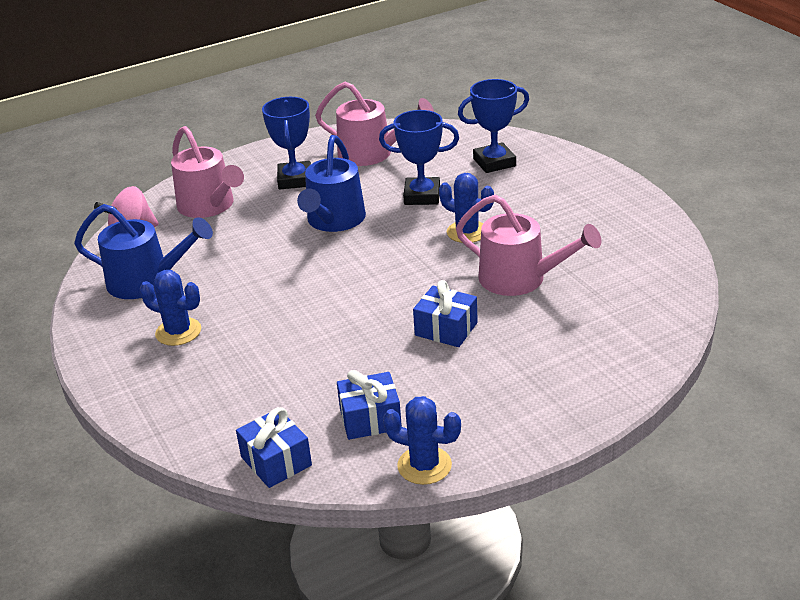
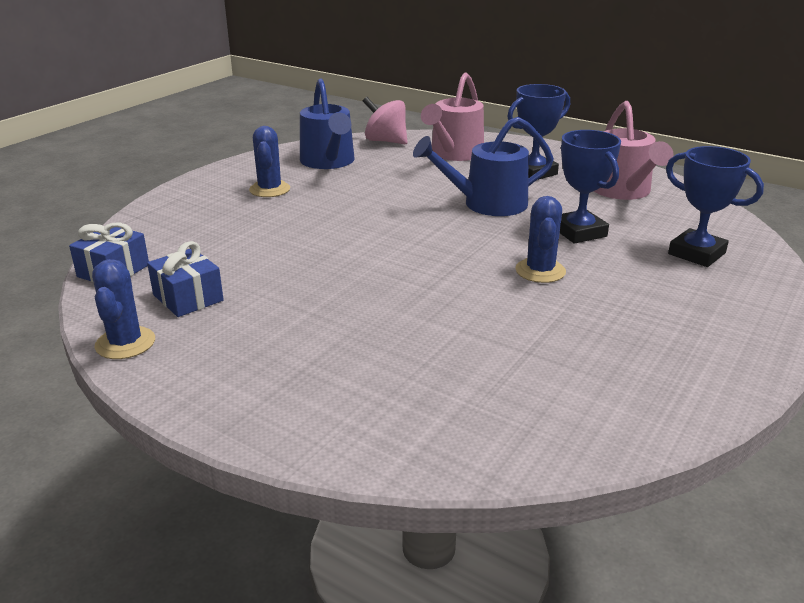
camera: 60 degrees right, 5 degrees down
blue gift [413,280,478,347] -> none
pink watering can [456,195,602,296] -> none

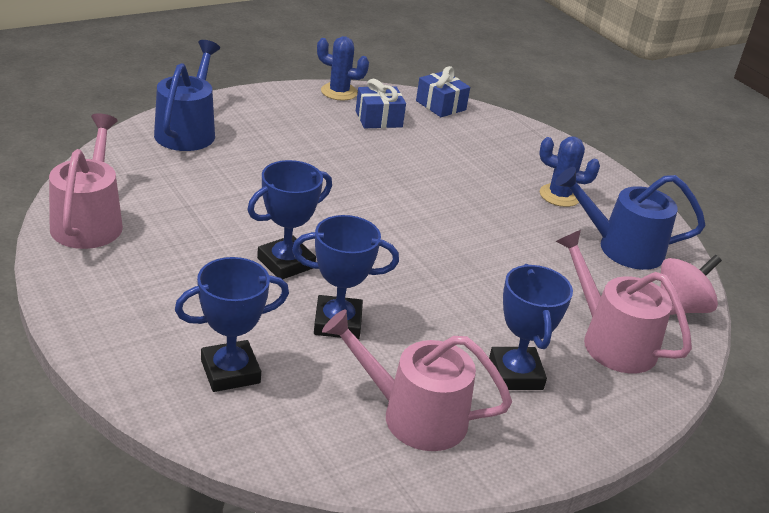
camera: 110 degrees right, 5 degrees up
blue watering can [413,117,554,216] -> blue watering can moved to [154,40,220,151]
blue cactus [515,196,566,283] -> blue trophy [247,160,332,279]
none -> pink watering can [49,113,123,249]

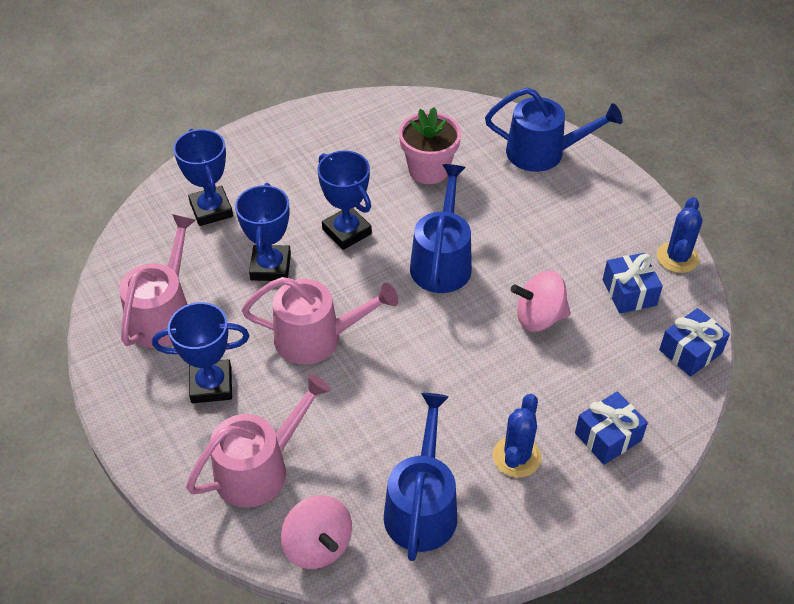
camera: 95 degrees right, 15 degrees up
pink watering can [49,113,123,249] -> pink watering can moved to [242,277,398,365]
none -> pink flower pot [399,107,461,184]
none -> blue watering can [410,164,472,293]
none -> pink spinning top [511,270,571,332]
none -> blue gift [575,391,648,465]

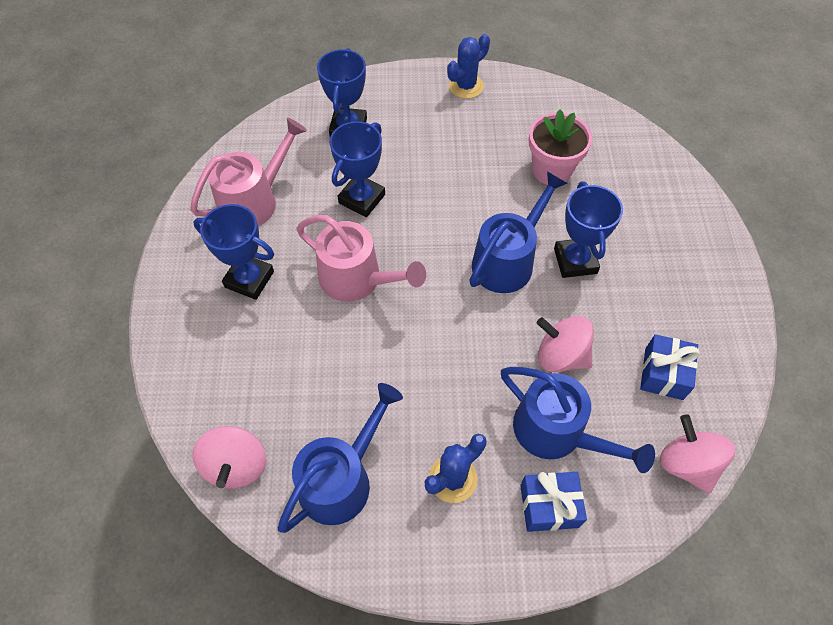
camera: 30 degrees right, 10 degrees up
pink watering can [186,374,331,508] -> none
blue trophy [317,151,372,250] -> blue trophy moved to [554,181,623,278]
blue watering can [485,88,623,172] -> blue watering can moved to [501,367,655,473]
blue cactus [657,197,703,273] -> blue cactus moved to [447,34,490,99]
blue gift [659,308,730,377] -> pink spinning top [660,414,735,494]

